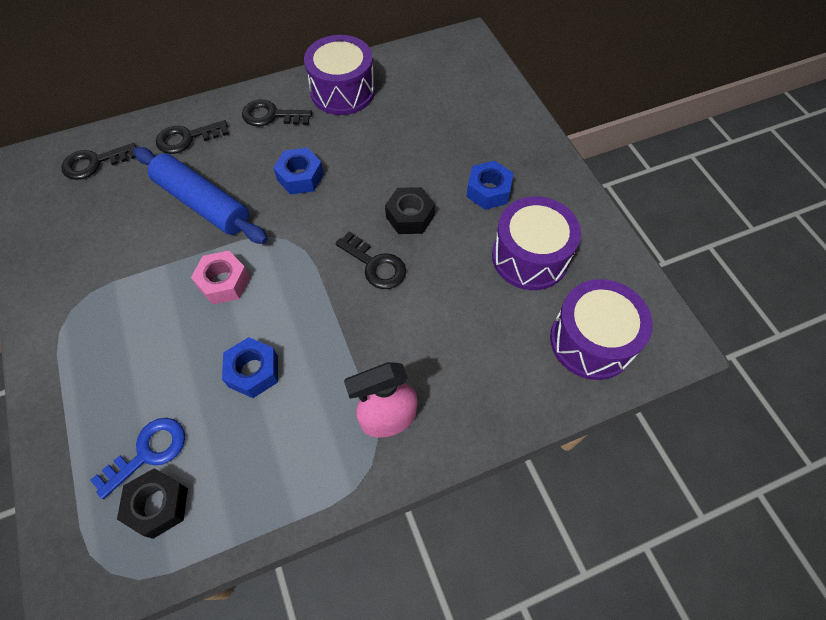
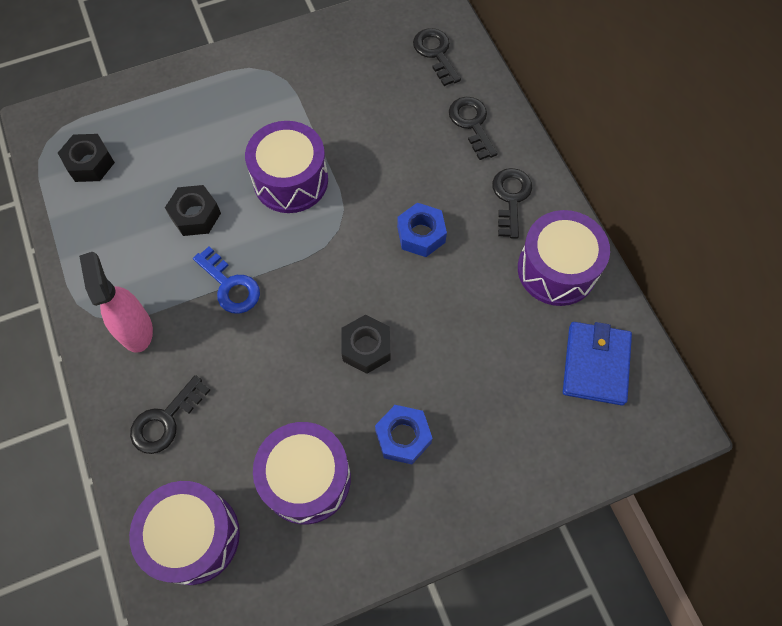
camera: 90 degrees right, 5 degrees up
blue key [90,418,185,499] -> blue key moved to [193,246,260,314]
blue rolling pin [134,147,268,244] -> none
pink nut [191,251,250,304] -> purple drum [245,121,328,213]
blue nut [222,337,278,398] -> black nut [165,185,221,236]
black key [335,231,406,289] -> black key moved to [130,375,210,454]
none -> blue wallet [563,322,632,405]

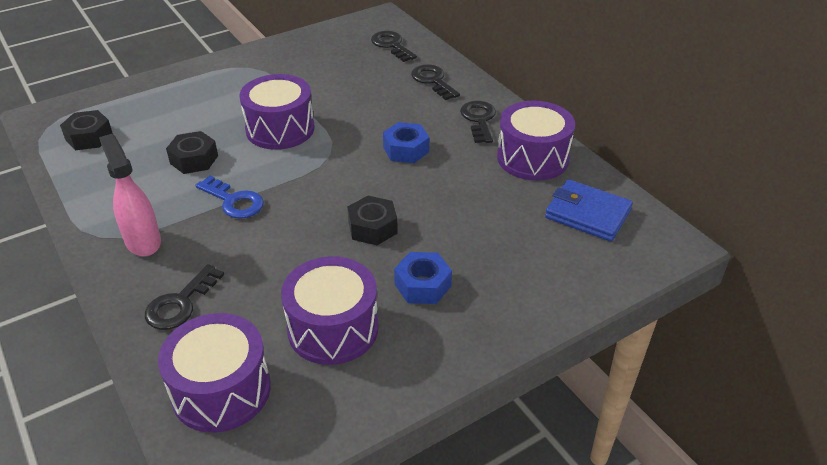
camera: 10 degrees left, 25 degrees down
blue wallet [563,322,632,405] -> blue wallet turned 60 degrees counterclockwise [545,179,633,241]

